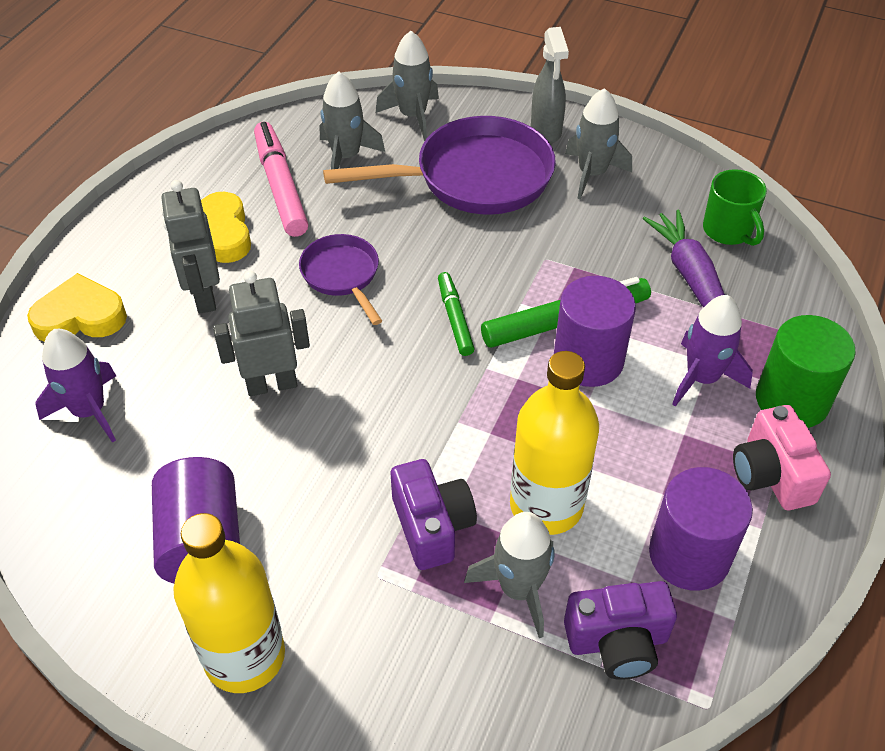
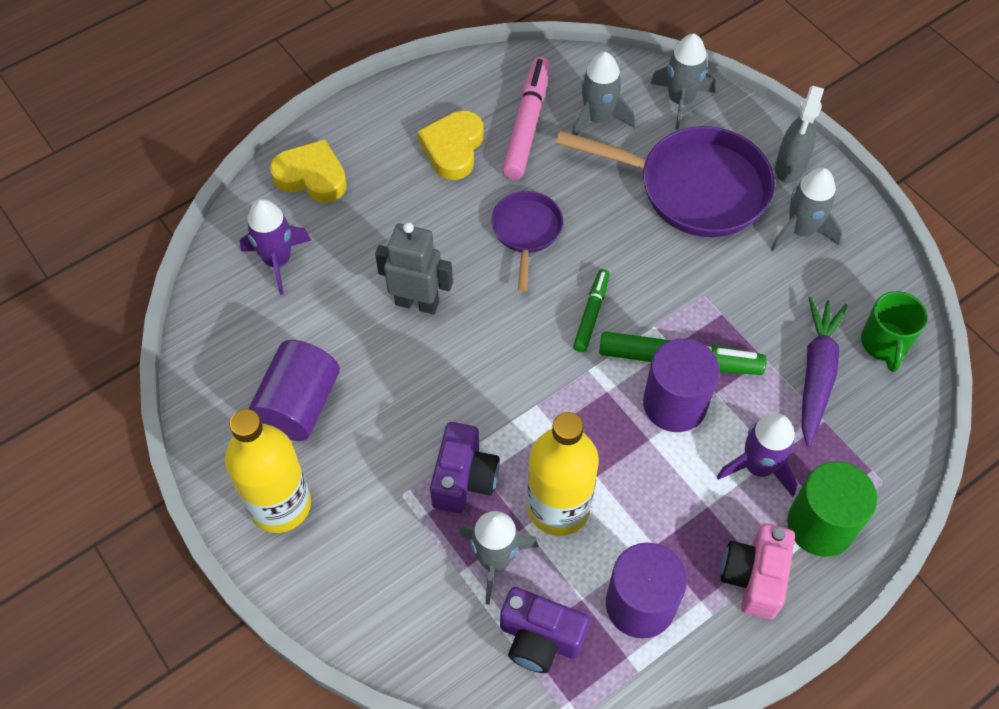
camera: 30 degrees right, 10 degrees up
grey robot [161,180,220,313] -> none

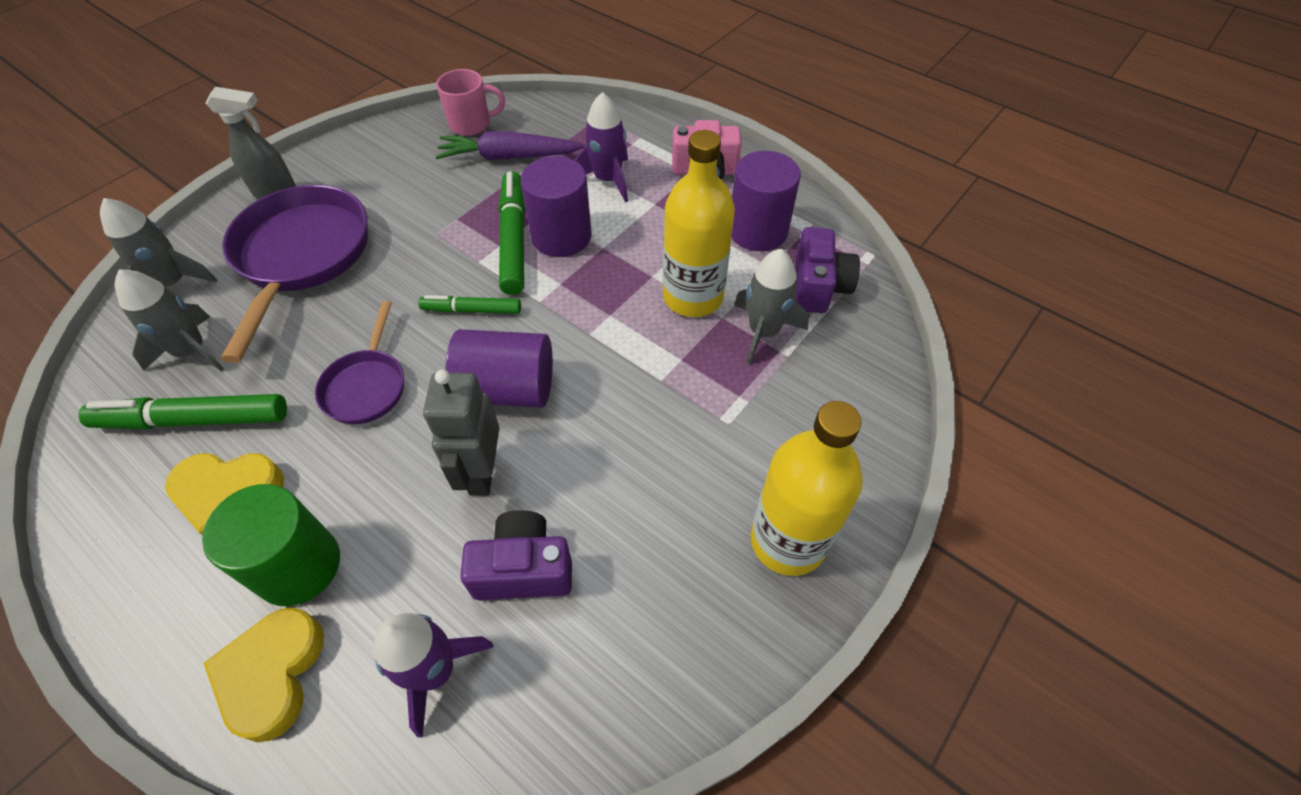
camera: 105 degrees left, 5 degrees down
purple cylinder [248,340,340,441] -> purple cylinder moved to [445,329,553,408]
purple camera [430,422,500,513] -> purple camera moved to [460,510,572,600]
purple pan [492,191,563,292] -> purple pan turned 75 degrees counterclockwise [315,301,404,424]
pink marker [502,57,550,180] -> green marker [79,394,287,429]
grey rocket [771,168,842,251] -> none
green cylinder [787,461,877,557] -> green cylinder moved to [202,484,340,606]
green mug [861,291,928,372] -> pink mug [436,69,505,136]

